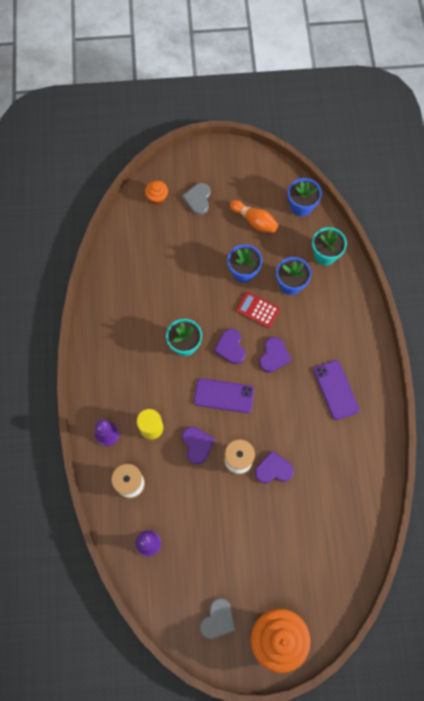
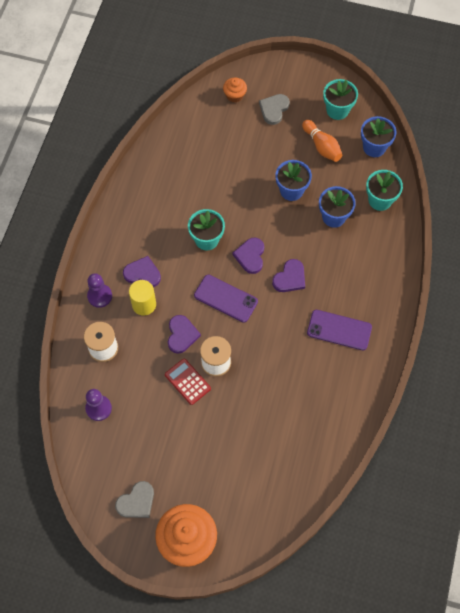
camera: 20 degrees right, 5 degrees down
red calculator [236,292,280,328] -> red calculator moved to [165,359,211,405]
purple heart [255,451,294,483] -> purple heart moved to [123,256,161,287]
purple phone [313,360,359,420] -> purple phone turned 75 degrees counterclockwise [307,310,372,350]
none -> turquoise flower pot [323,79,358,120]

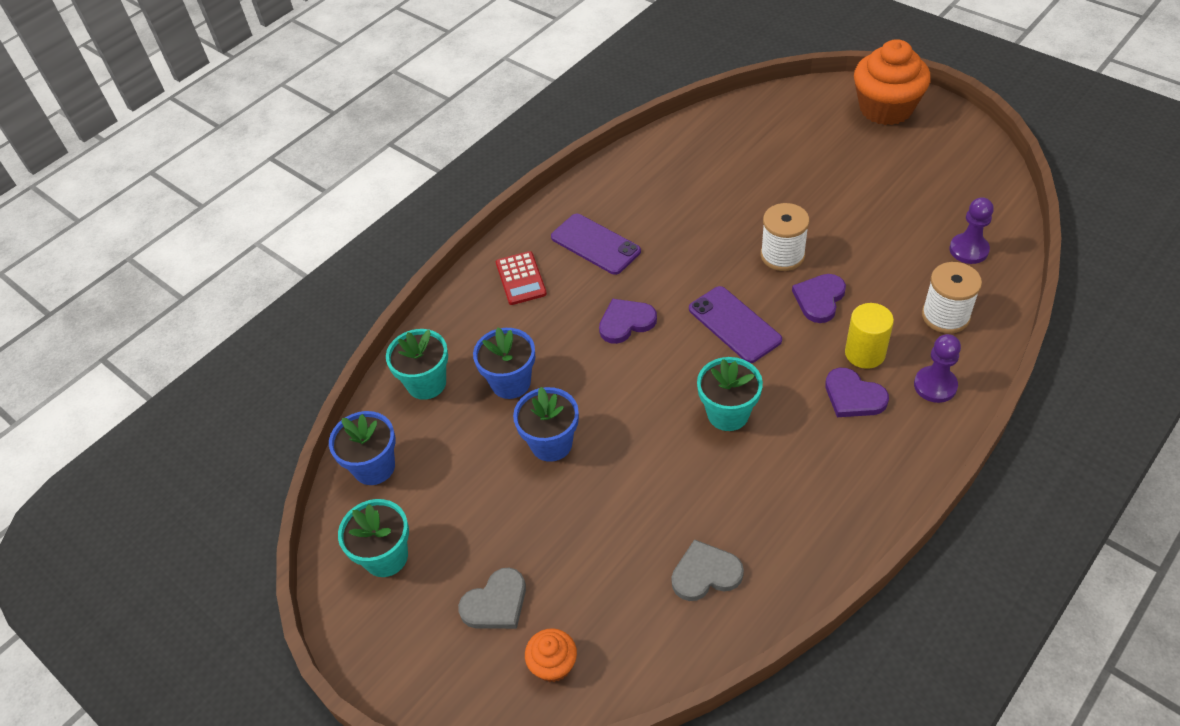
camera: 150 degrees left, 15 degrees down
grey heart [115,481,154,518] -> grey heart moved to [671,539,744,601]
red calculator [165,359,211,405] -> red calculator moved to [496,251,547,305]
purple heart [233,238,264,274] -> none
orange bowling pin [302,120,342,162] -> none

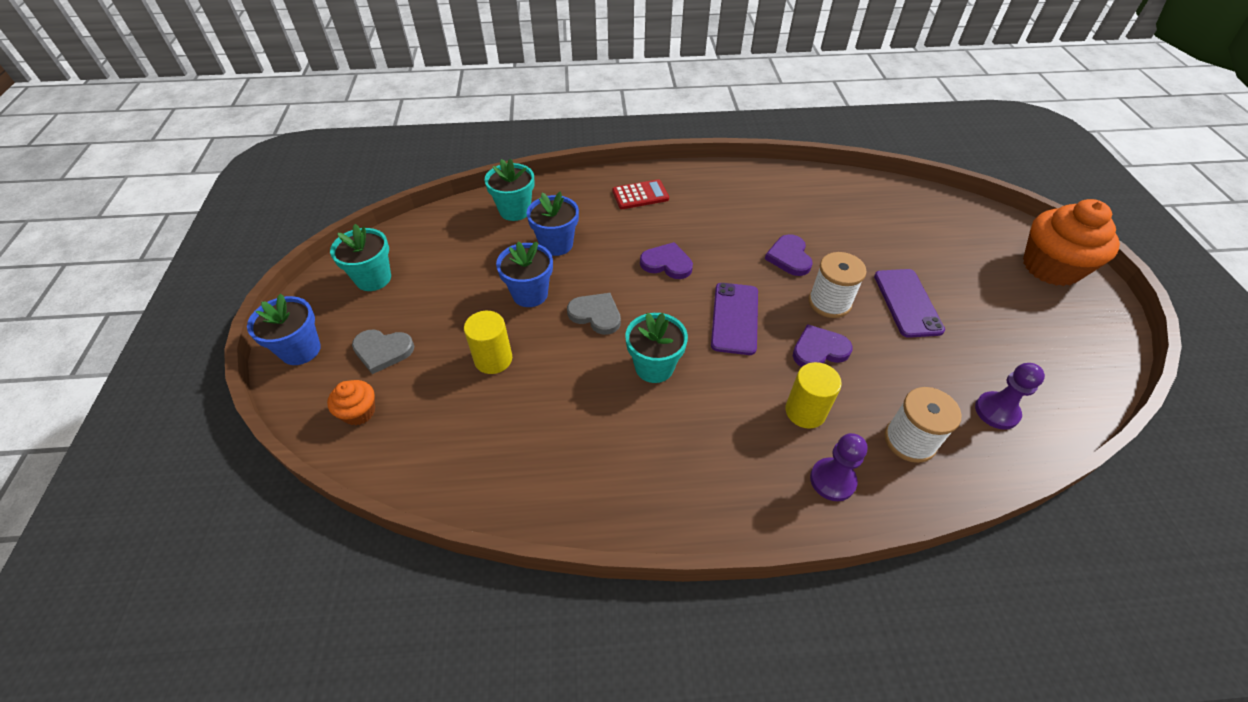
camera: 40 degrees right, 0 degrees up
blue flower pot [329,411,396,485] -> blue flower pot moved to [247,293,321,365]
red calculator [496,251,547,305] -> red calculator turned 135 degrees counterclockwise [612,179,669,209]
purple phone [551,214,641,275] -> purple phone moved to [874,269,945,338]
grey heart [671,539,744,601] -> grey heart moved to [567,293,621,335]
purple heart [825,368,889,417] -> purple heart moved to [765,234,813,276]
none -> yellow cylinder [464,311,512,374]

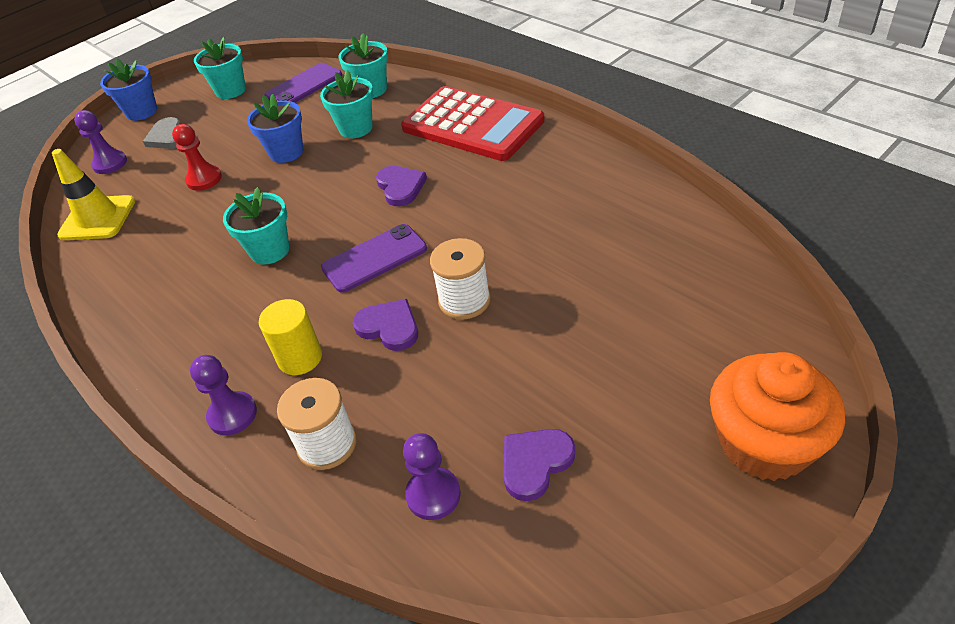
camera: 55 degrees right, 5 degrees down
orange cupcake [327,380,375,425] -> purple pawn [74,110,127,174]
yellow cylinder [464,311,512,374] -> red pawn [172,124,222,191]
blue flower pot [527,192,579,256] -> turquoise flower pot [320,70,373,138]
grey heart [567,293,621,335] -> none
red calculator [612,179,669,209] -> red calculator [401,86,545,161], size x2.18
purple heart [765,234,813,276] -> purple heart moved to [503,429,575,501]
purple phone [874,269,945,338] -> purple phone moved to [265,63,342,103]
none -> yellow traffic cone [52,149,135,240]

